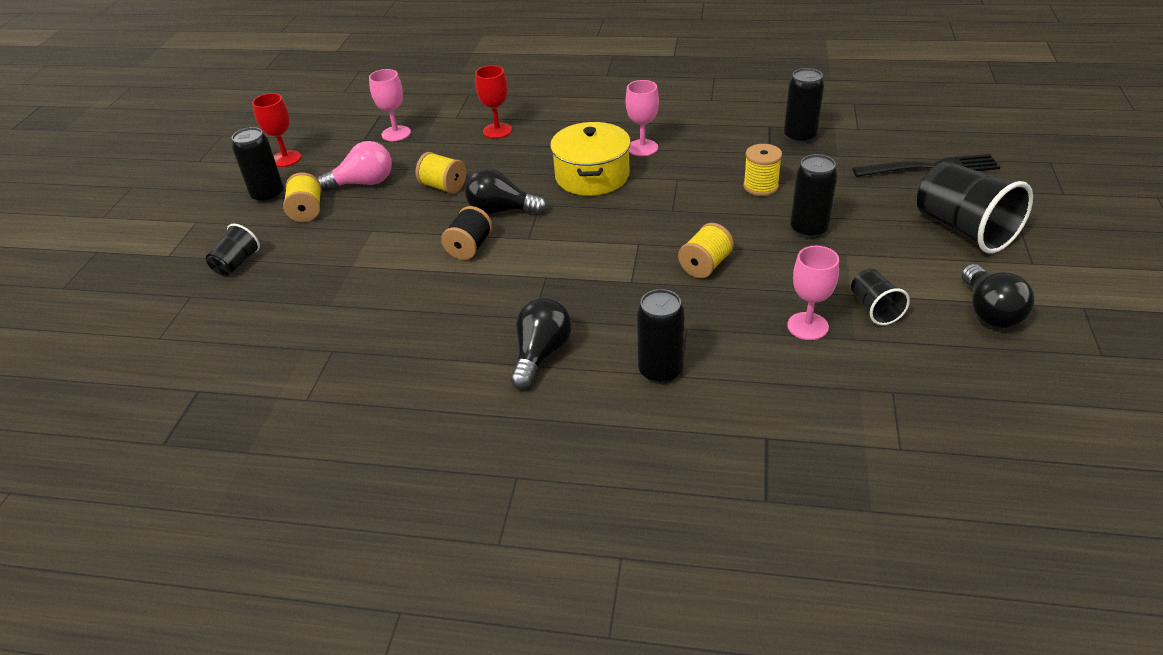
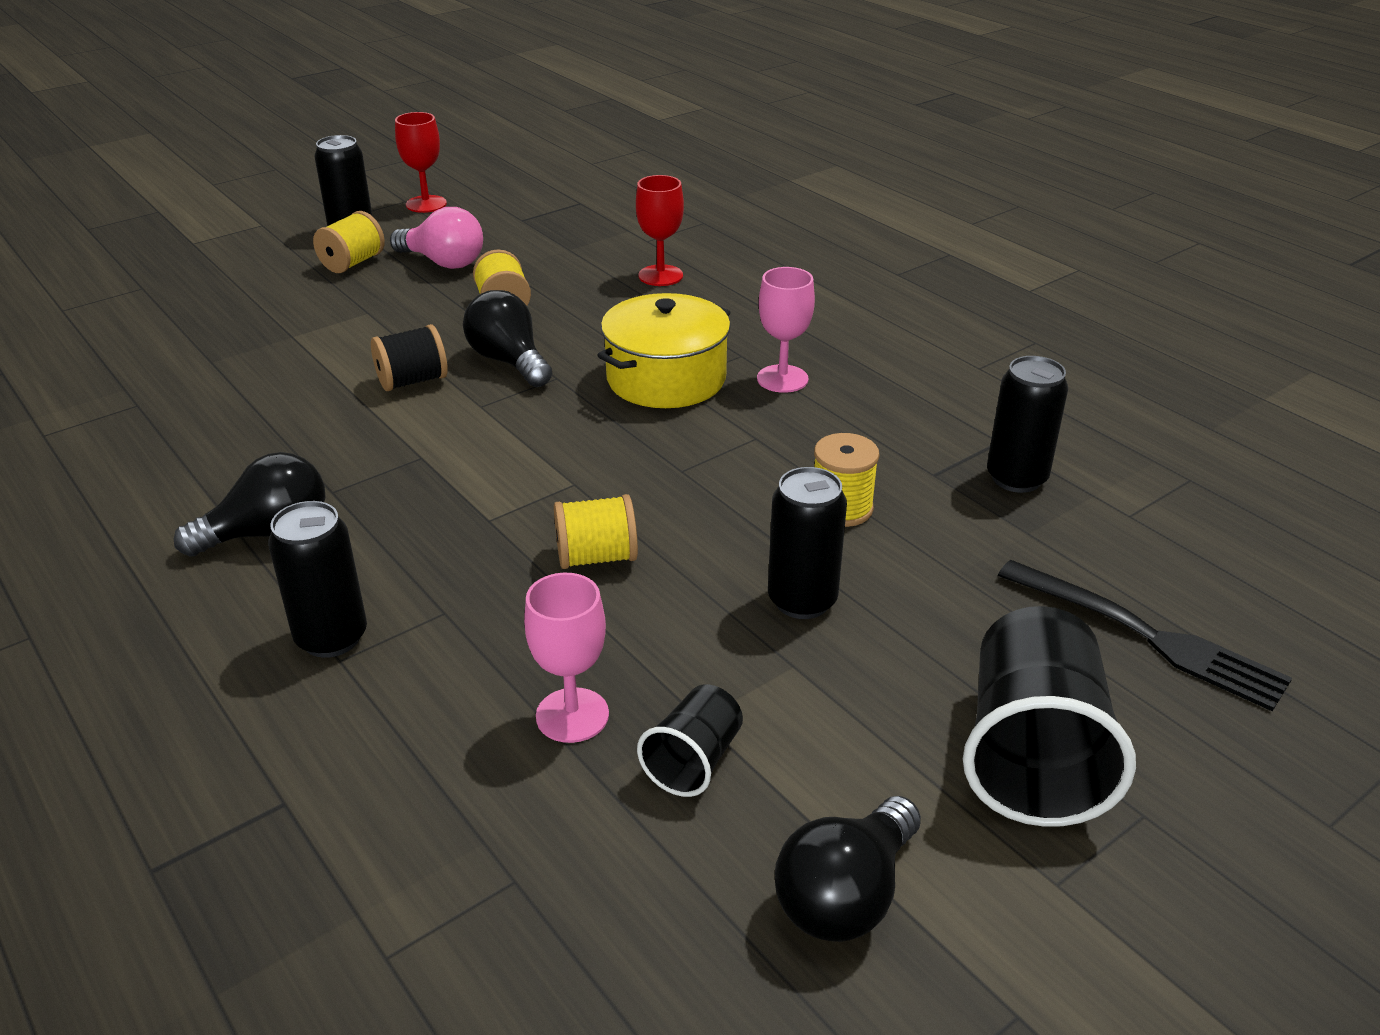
camera: 40 degrees right, 5 degrees down
black cup [206,224,260,276] -> none
pink goblet [369,69,411,141] -> none

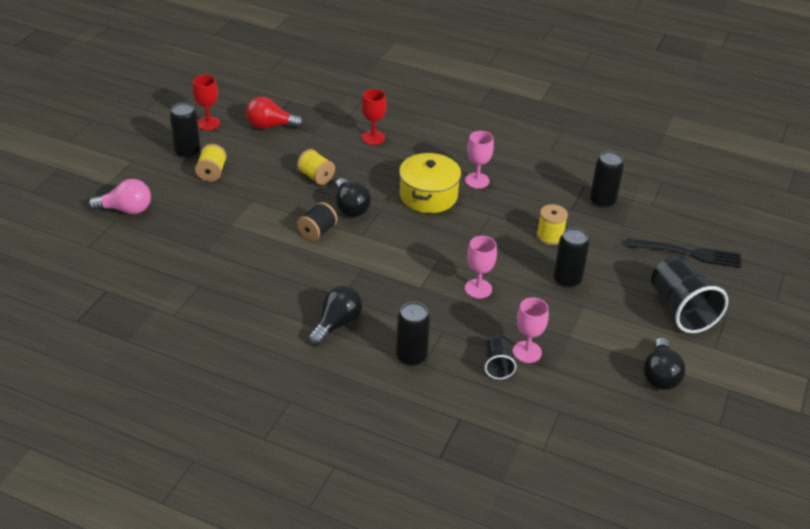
camera: 30 degrees left, 5 degrees up
pink light bulb [390,207,483,269] -> pink light bulb moved to [88,179,151,214]
black light bulb [463,290,553,387] -> black light bulb turned 135 degrees counterclockwise [335,178,371,217]
yellow spool [554,494,638,569] -> pink goblet [465,236,497,299]
black cup [637,684,743,797] -> black cup moved to [484,335,516,379]
none -> red light bulb [246,97,304,129]

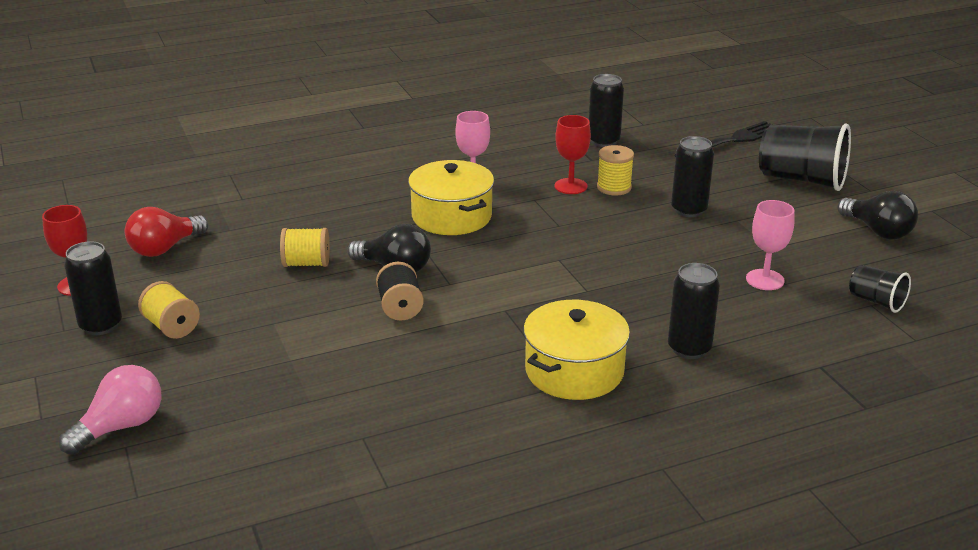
camera: 45 degrees left, 10 degrees down
black light bulb [308,286,362,346] -> yellow pot [523,300,630,400]
red goblet [362,89,387,145] -> red goblet moved to [555,115,591,194]
pink goblet [465,236,497,299] -> none
black cup [484,335,516,379] -> black cup moved to [849,265,911,313]

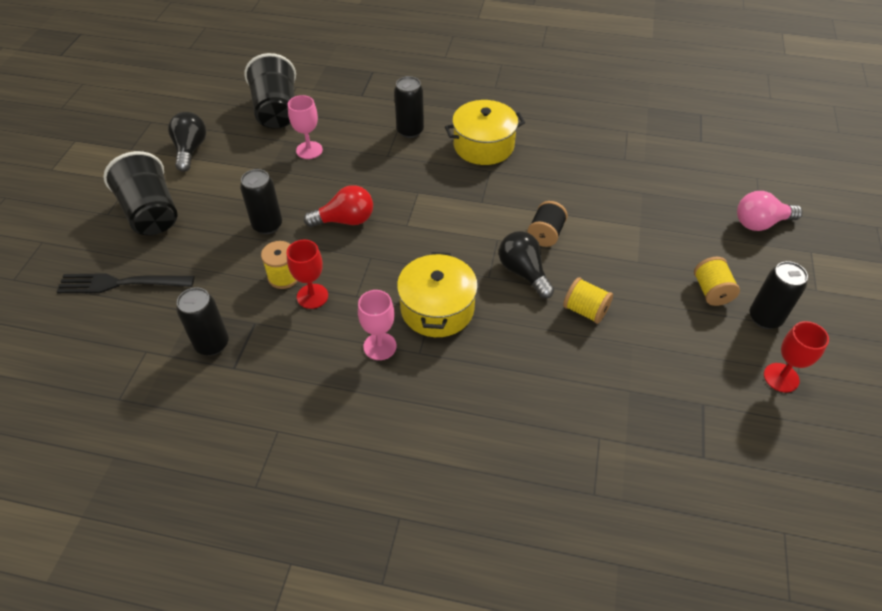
camera: 145 degrees left, 20 degrees up
red light bulb [125,207,209,257] -> red light bulb moved to [304,185,373,227]
black cup [849,265,911,313] -> black cup [244,53,296,129], size x1.91

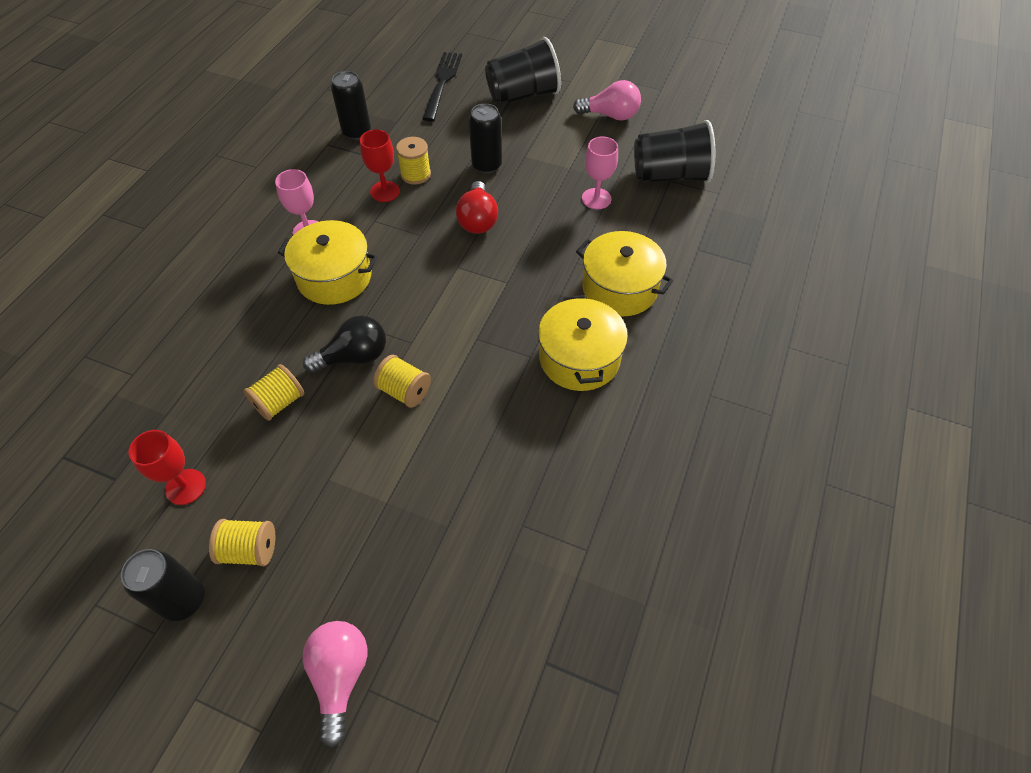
camera: 100 degrees right, 5 degrees up
black light bulb [168,112,206,172] -> pink light bulb [573,80,641,120]
black can [394,76,424,138] -> yellow pot [576,231,673,316]
black spool [527,201,568,247] -> yellow spool [373,355,431,408]
red goblet [764,321,829,393] -> red goblet moved to [128,430,206,505]

